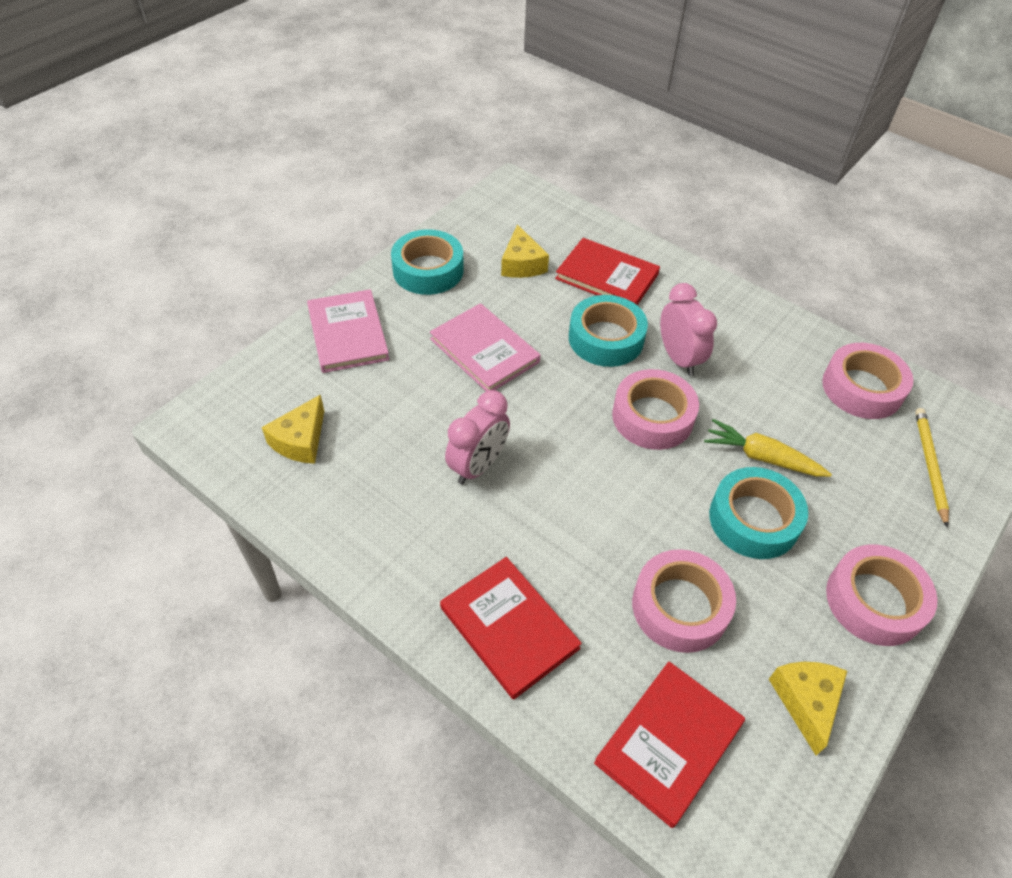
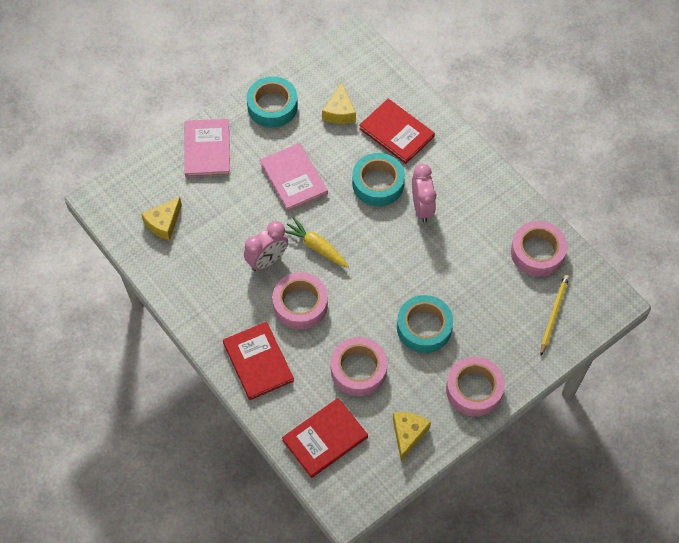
camera: 15 degrees right, 10 degrees up
pink tape [612,369,699,450] -> pink tape moved to [272,272,328,330]
yellow carrot [704,419,832,477] -> yellow carrot moved to [285,217,349,268]

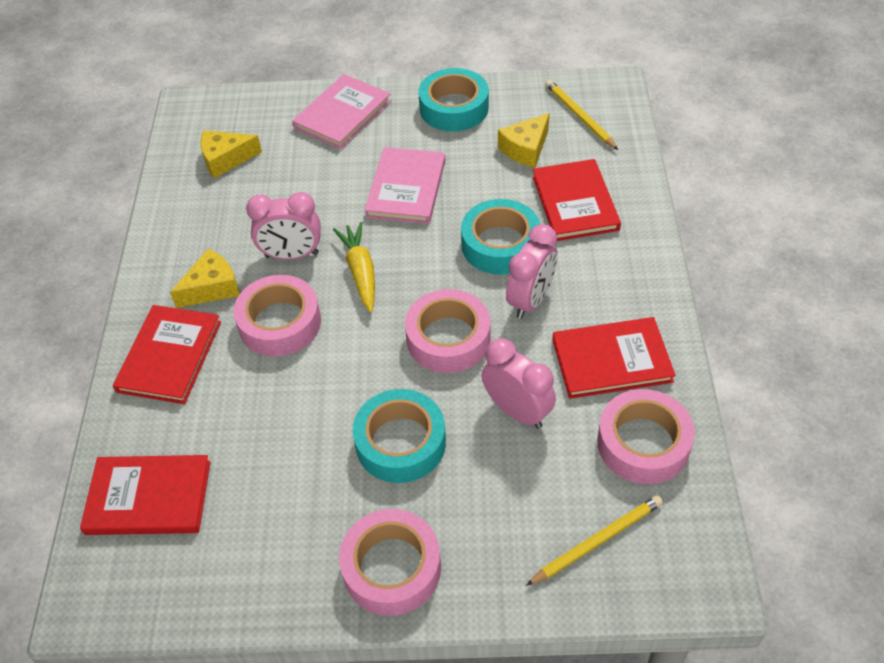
camera: 40 degrees right, 10 degrees down
pink tape [331,337,388,396] -> pink tape moved to [405,289,490,373]
yellow cheese [393,412,431,461] -> yellow cheese moved to [170,248,240,308]
none -> pink clock [482,339,556,429]
none -> yellow pencil [545,80,618,150]
none -> red book [552,317,676,399]

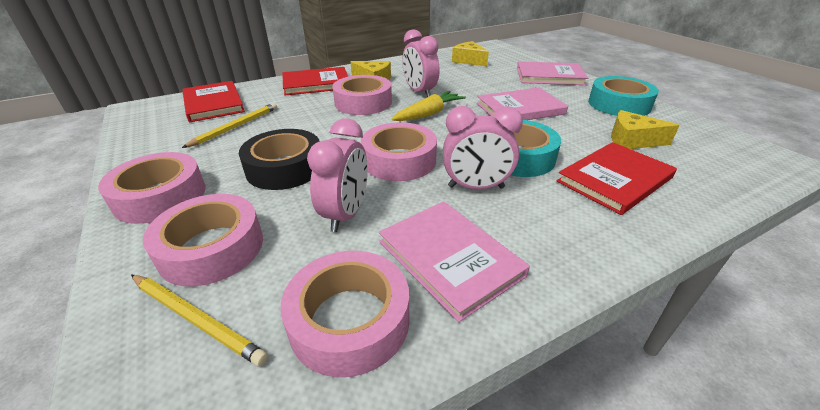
camera: 60 degrees right, 15 degrees down
turquoise tape [353,389,446,483] -> black tape [239,129,320,190]
yellow pencil [545,80,618,150] -> yellow pencil moved to [182,103,277,148]
red book [552,317,676,399] -> pink book [379,201,530,322]
none -> pink tape [143,194,263,286]

